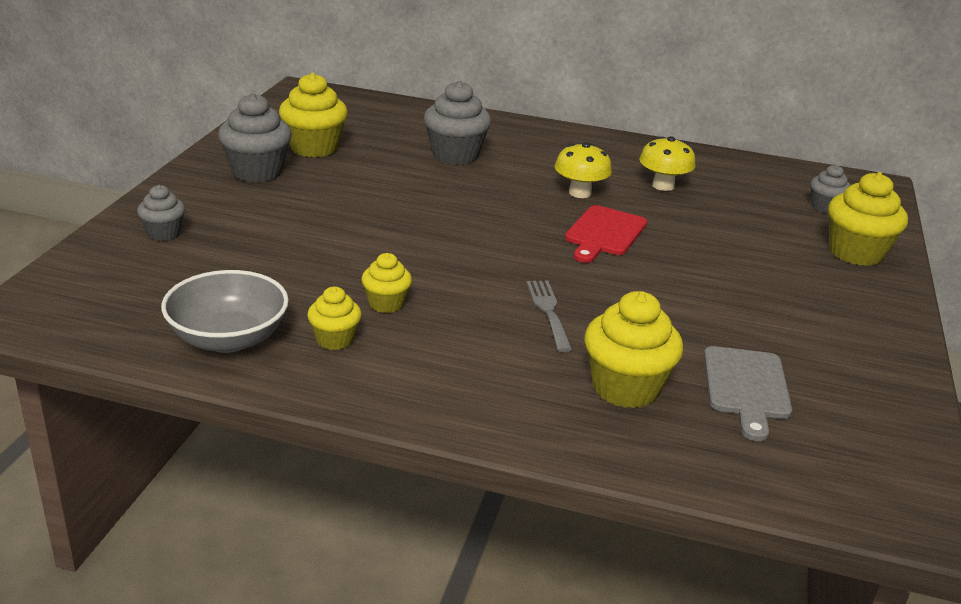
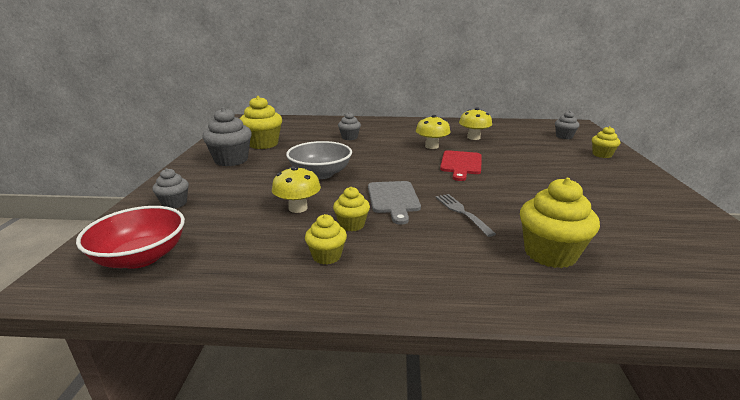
camera: 10 degrees left, 5 degrees down
grey bowl [161,270,289,353] -> grey bowl moved to [286,141,352,179]
grey cupcake [424,80,491,165] -> grey cupcake [338,112,361,140], size x0.57
grey cutting board [704,346,792,441] -> grey cutting board moved to [368,181,421,225]
yellow cupcake [828,172,908,266] -> yellow cupcake [592,126,620,158], size x0.57
none -> red bowl [76,206,185,269]
none -> yellow mushroom [272,166,321,213]

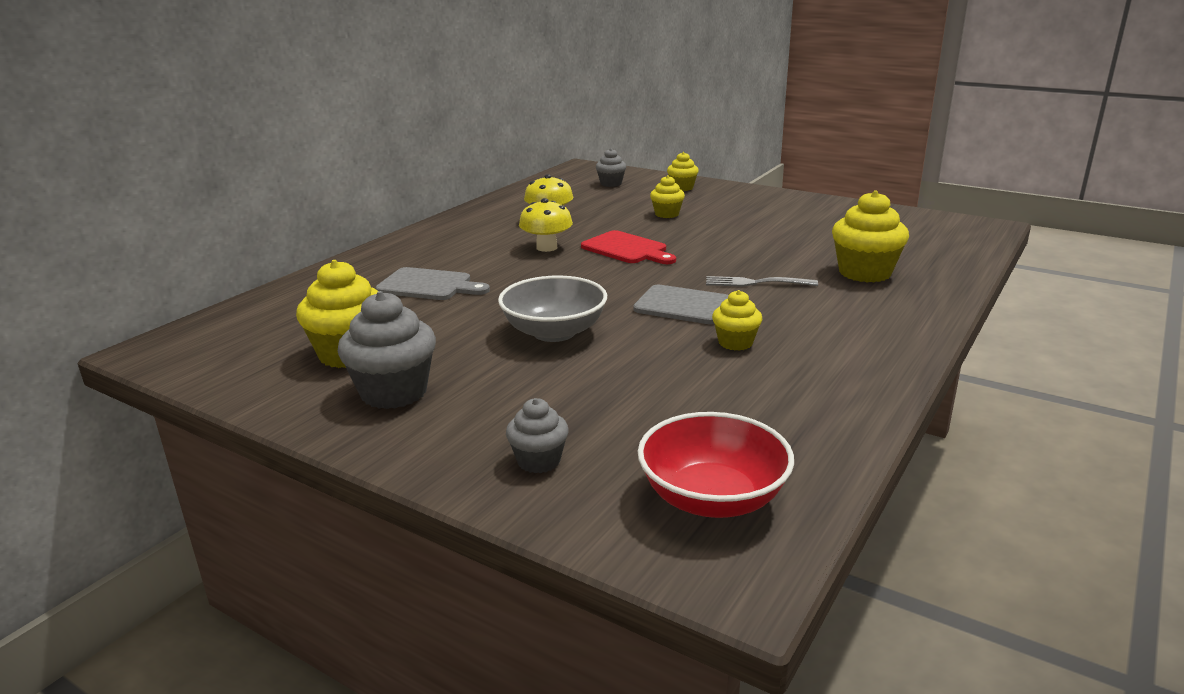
camera: 60 degrees left, 0 degrees up
yellow mushroom [272,166,321,213] -> none
yellow cupcake [305,214,347,265] -> yellow cupcake moved to [650,175,685,218]
grey cupcake [338,112,361,140] -> grey cutting board [376,267,490,300]

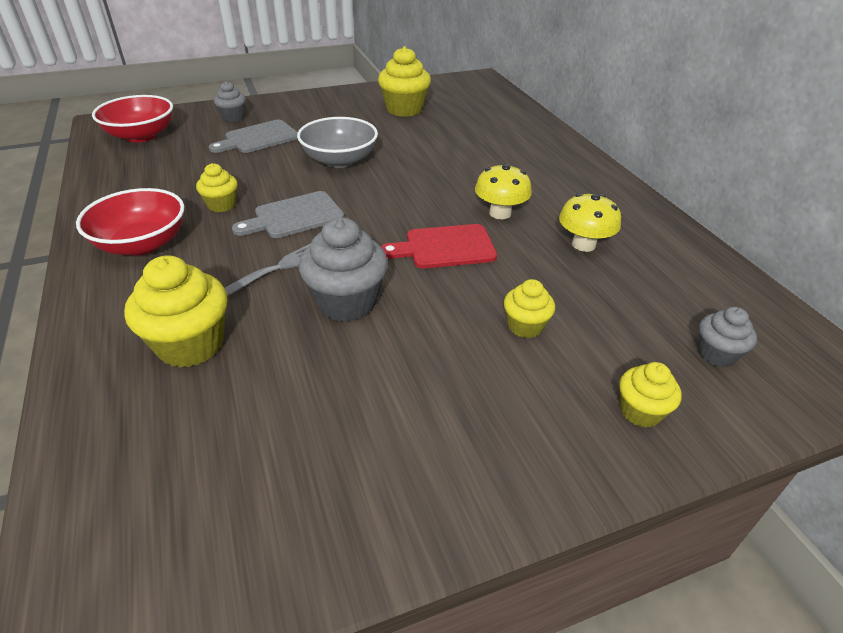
camera: 125 degrees right, 15 degrees up
grey cupcake [338,291,436,409] -> grey cupcake moved to [299,217,388,322]
grey cutting board [376,267,490,300] -> grey cutting board moved to [209,120,298,153]
none -> red bowl [76,188,184,255]

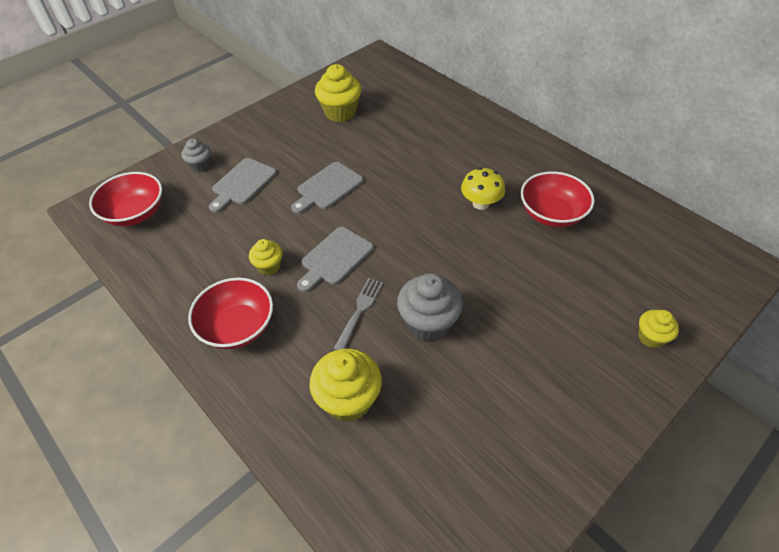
camera: 20 degrees left, 10 degrees up
grey bowl [297,117,378,168] -> grey cutting board [291,162,363,214]
red cutting board [381,224,497,268] -> none
yellow cupcake [504,279,555,338] -> none
yellow mushroom [559,193,621,252] -> red bowl [521,171,594,227]
grey cupcake [698,307,757,367] -> none

